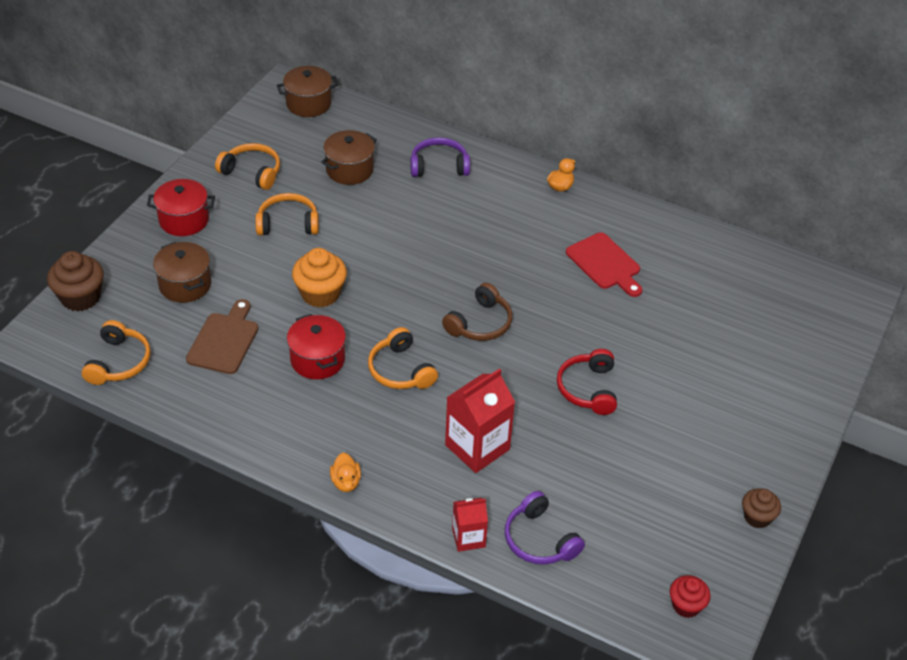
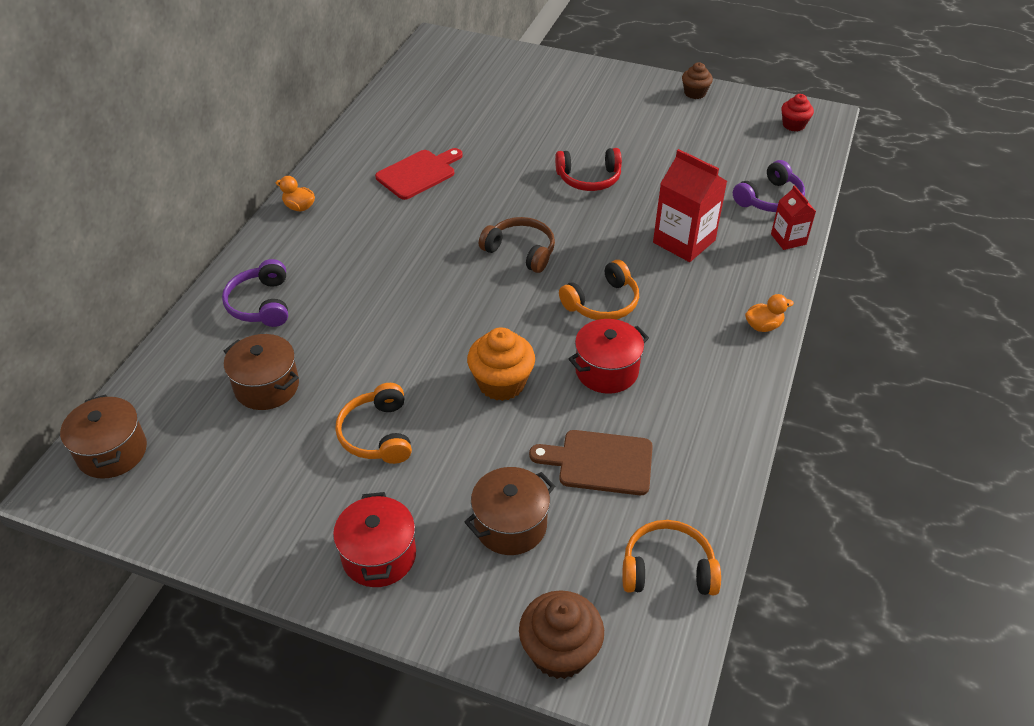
camera: 95 degrees left, 0 degrees up
orange headphones [215,143,280,190] -> none

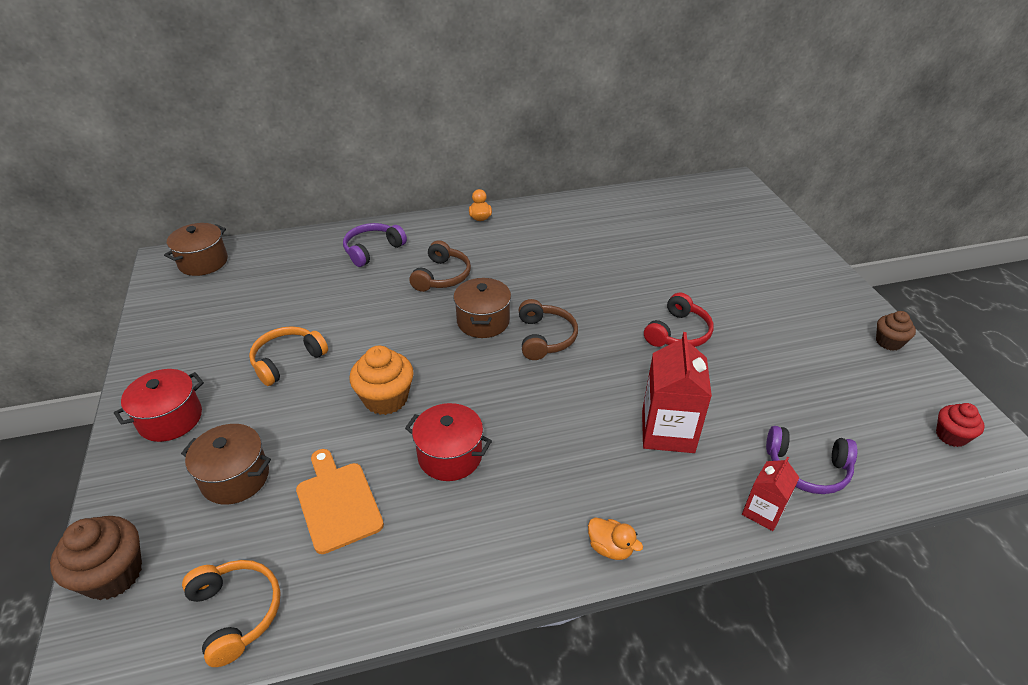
camera: 55 degrees right, 5 degrees down
brown pot [224,334,299,410] -> brown pot moved to [453,278,511,338]
red cutting board [375,148,463,200] -> none
brown cutting board [529,430,653,495] -> orange cutting board [296,449,384,554]
red headphones [555,148,622,191] -> red headphones turned 105 degrees counterclockwise [644,293,714,347]
orange headphones [559,260,639,320] -> none
none -> brown headphones [409,240,471,292]

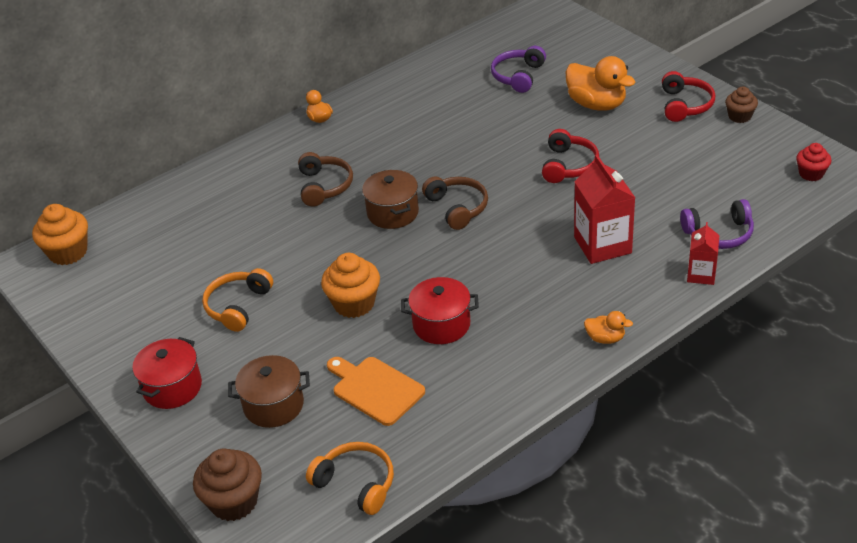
camera: 20 degrees left, 0 degrees up
brown pot [164,223,228,276] -> orange cupcake [32,204,88,265]
purple headphones [343,223,407,267] -> purple headphones moved to [491,46,546,93]
none -> orange duck [566,56,635,111]
none -> red headphones [662,71,715,122]

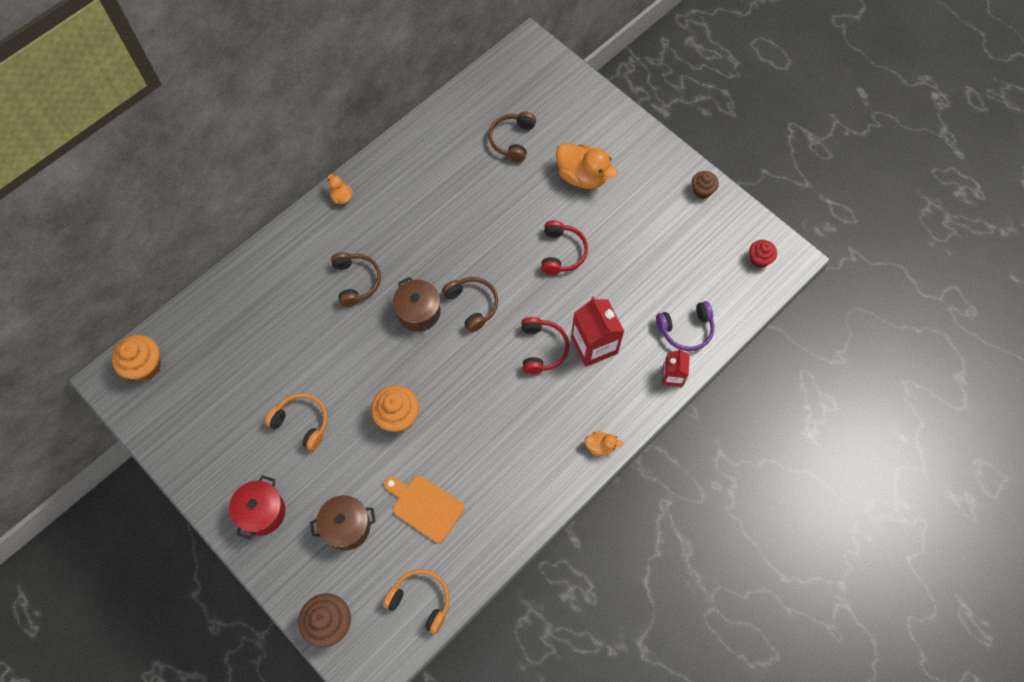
camera: 10 degrees left, 25 degrees up
orange headphones [202,268,273,332] -> orange headphones turned 105 degrees clockwise [265,393,328,451]
red pot [401,277,479,344] -> none
purple headphones [491,46,546,93] -> brown headphones [488,112,536,162]
red headphones [662,71,715,122] -> red headphones moved to [521,317,569,374]

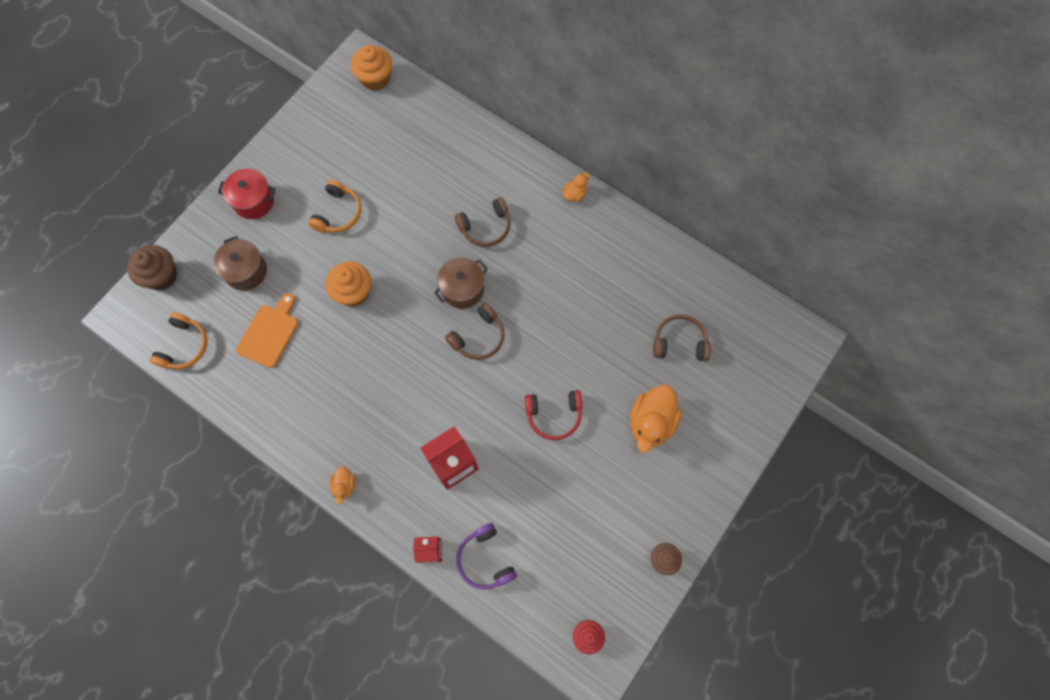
camera: 80 degrees right, 5 degrees up
red headphones [521,317,569,374] -> none

